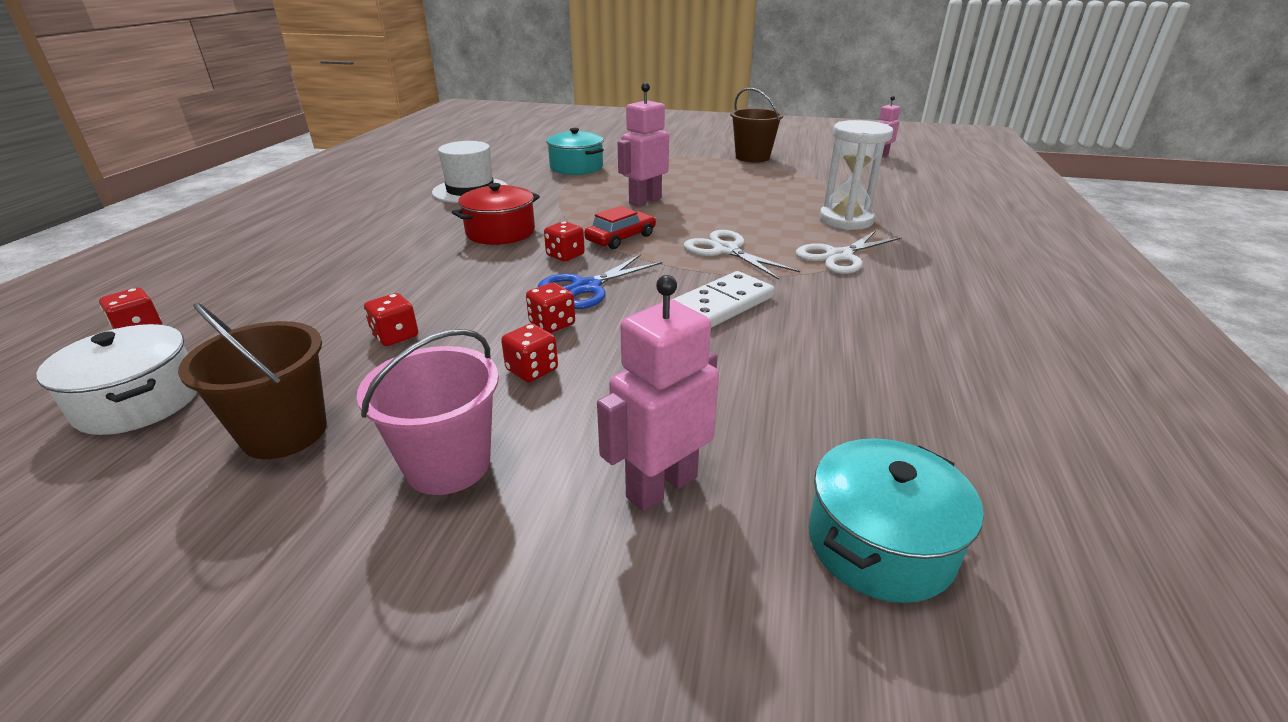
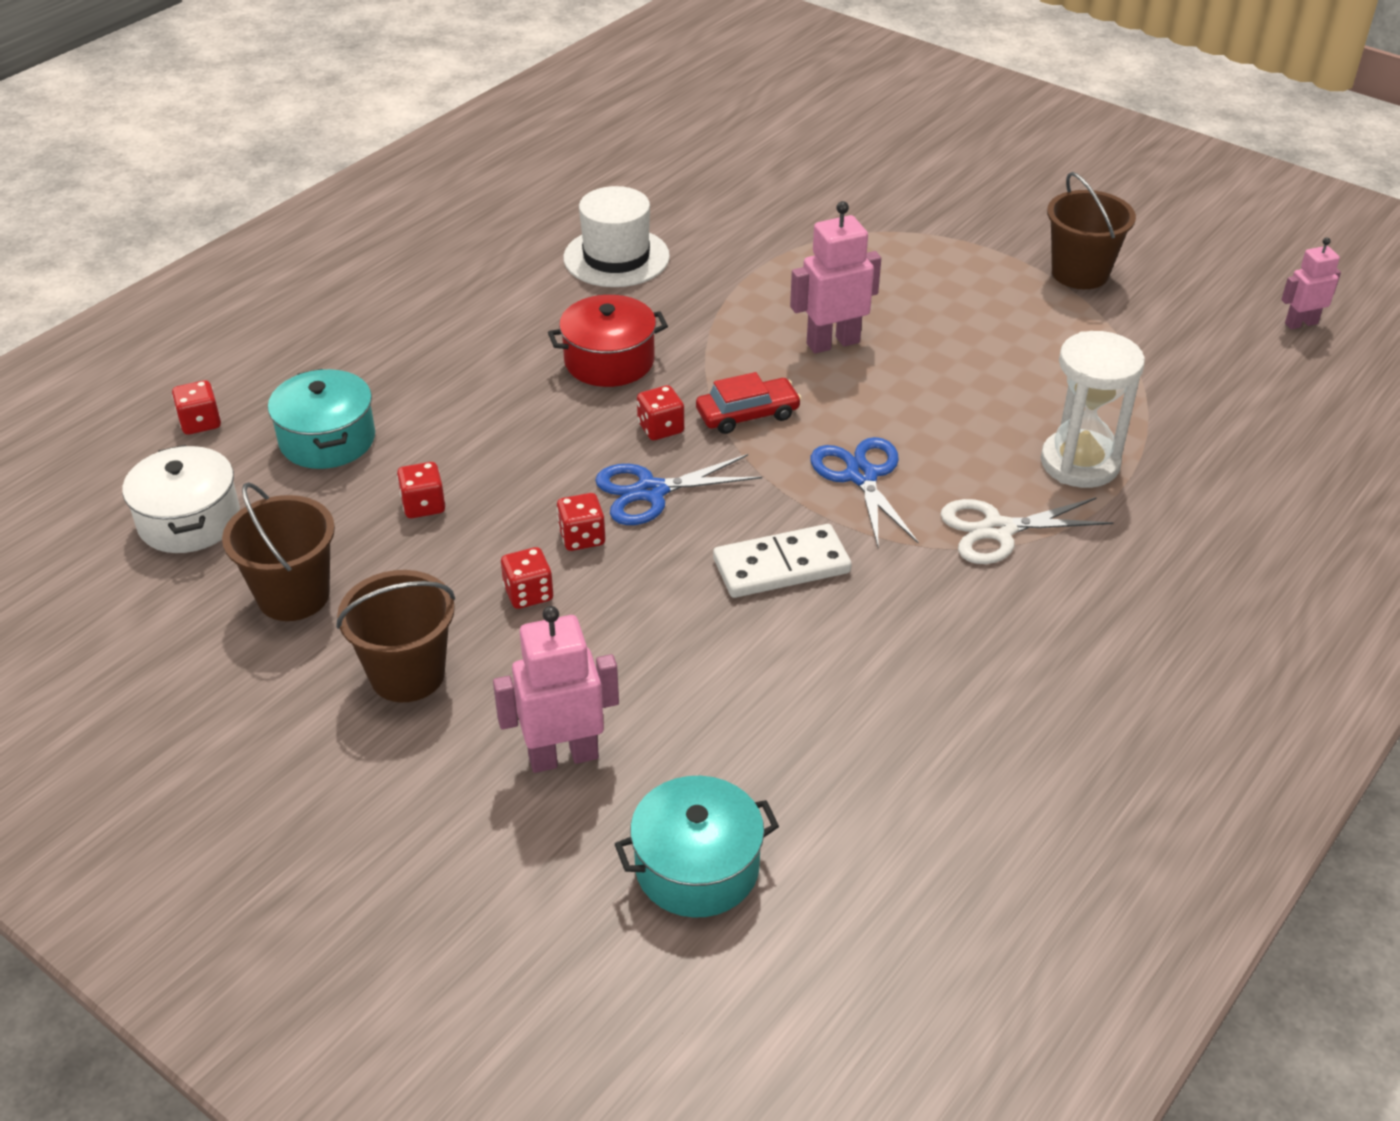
camera: 25 degrees right, 10 degrees up
pink bucket [357,329,499,495] -> brown bucket [336,570,455,702]
turquoise pot [546,128,604,175] -> turquoise pot moved to [268,369,375,469]
white scissors [684,230,800,280] -> blue scissors [811,437,918,546]

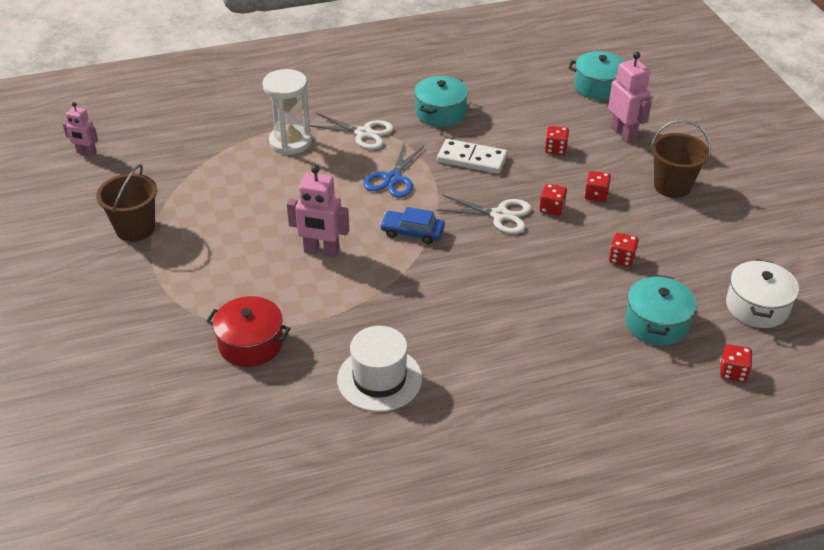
camera: 145 degrees left, 0 degrees up
brown bucket [222,482,335,621] -> none
pink robot [493,606,619,773] -> pink robot turned 135 degrees counterclockwise [608,52,652,143]
red pot [548,295,668,387] -> red pot moved to [206,296,291,367]
blue scissors [595,454,762,525] -> white scissors [436,195,532,234]
red dice [637,385,684,440] -> red dice moved to [545,126,569,155]
red car [696,372,802,434] -> blue car [380,207,445,244]
none -> turquoise pot [414,76,468,127]

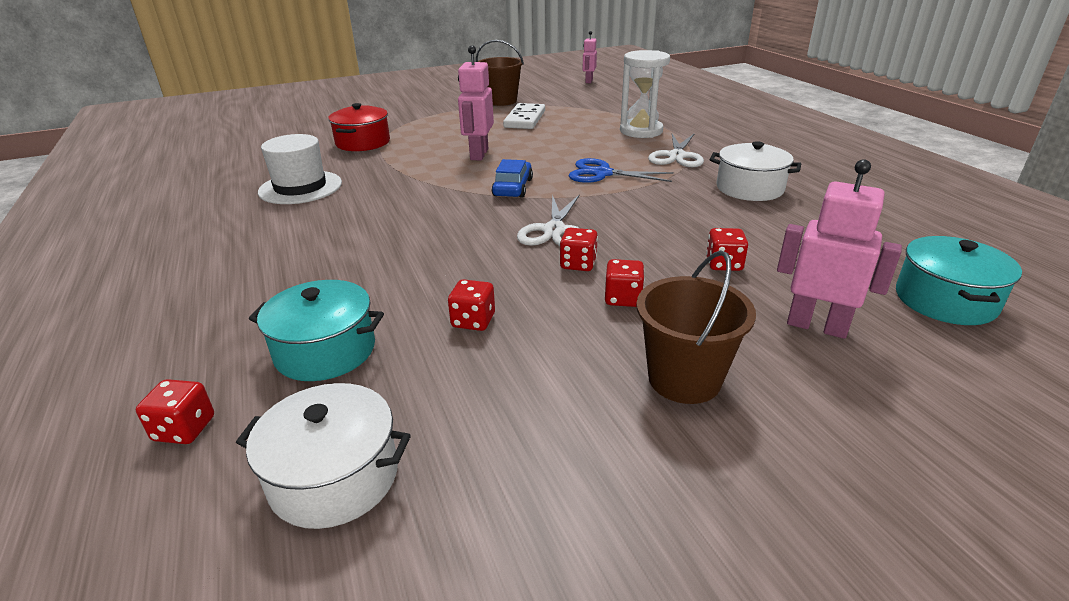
camera: 85 degrees right, 10 degrees down
turquoise pot [414,76,468,127] -> white pot [709,141,801,201]
white domino [437,139,508,174] -> white domino moved to [503,103,545,129]
pink robot [608,52,652,143] -> pink robot turned 120 degrees counterclockwise [777,159,902,339]

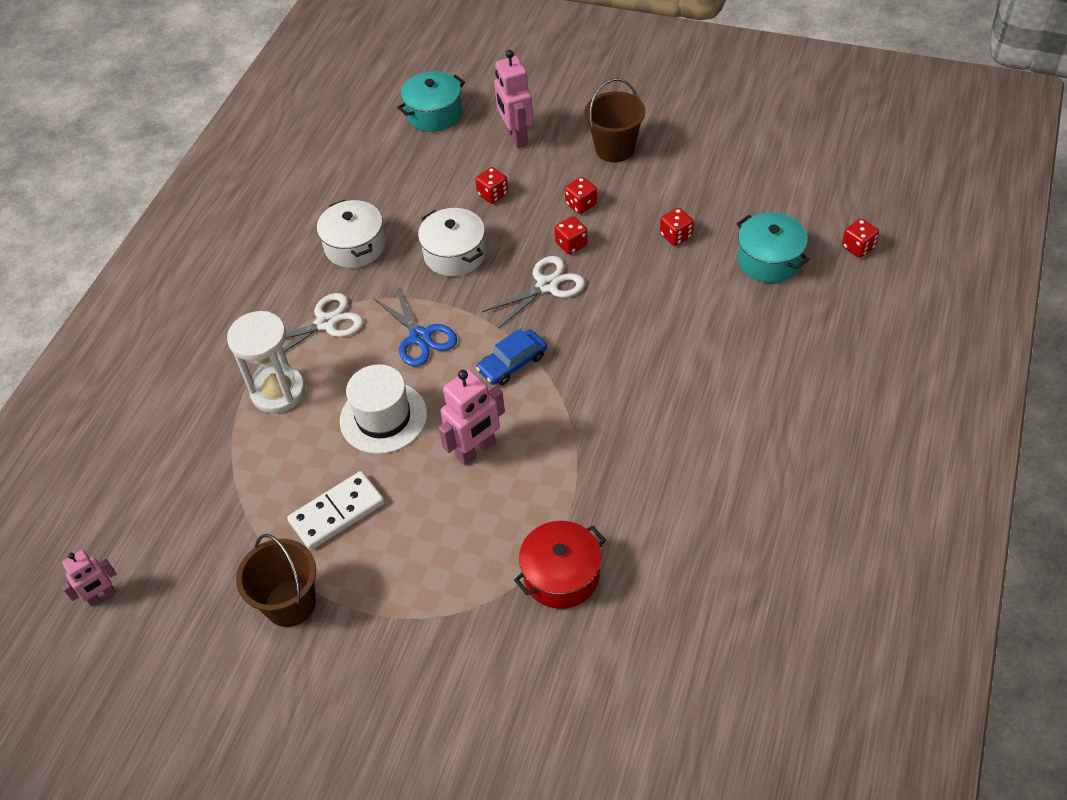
camera: 135 degrees left, 20 degrees up
white pot [236,383,411,529] -> white pot moved to [418,208,486,276]
white hat [258,134,342,204] -> white hat moved to [340,364,427,454]

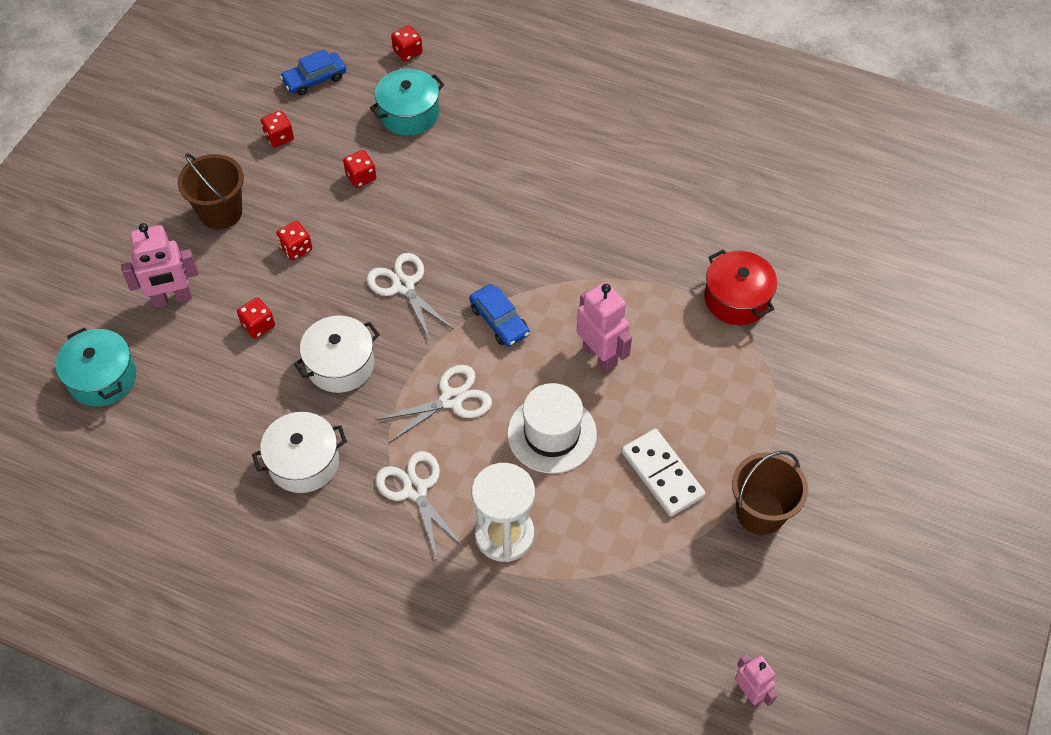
camera: 90 degrees left, 5 degrees up
blue scissors [373,285,457,367] -> white scissors [376,365,492,443]
red dice [555,216,588,255] -> red dice moved to [261,110,294,148]
none -> blue car [280,49,346,96]

